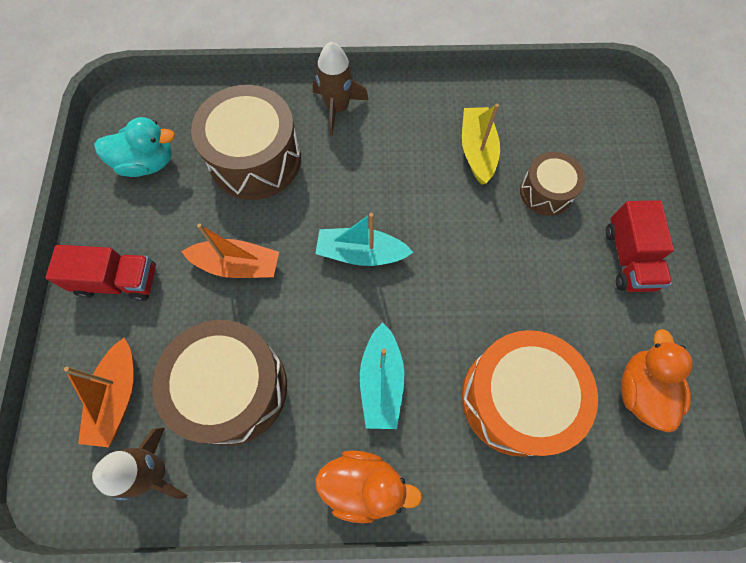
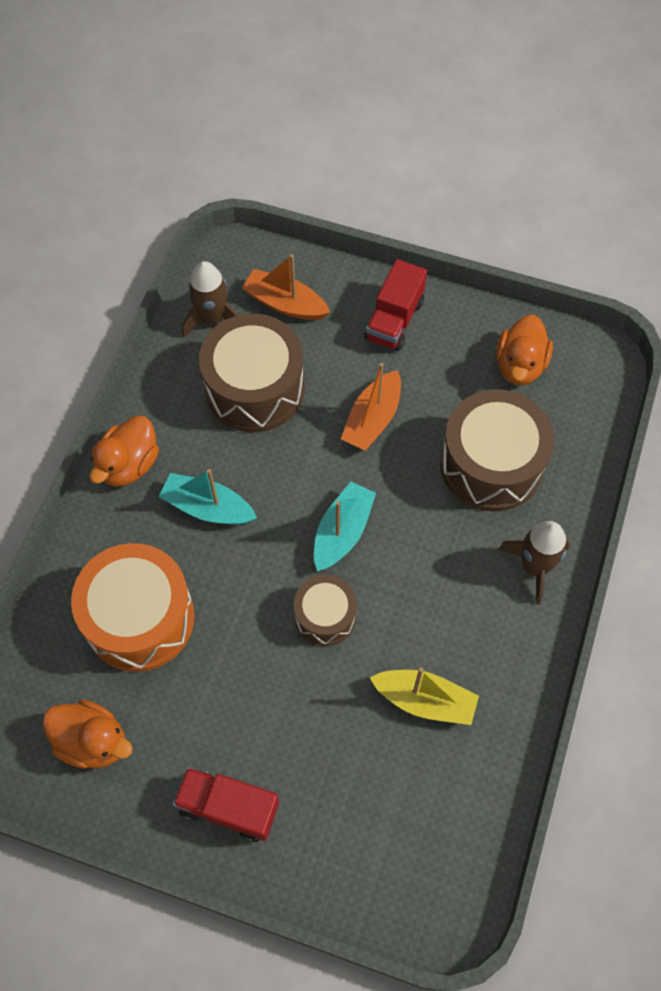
camera: 110 degrees right, 5 degrees down
turquoise duck [94,117,175,177] -> orange duck [496,315,553,385]
brown drum [520,152,585,216] -> brown drum moved to [294,575,357,646]

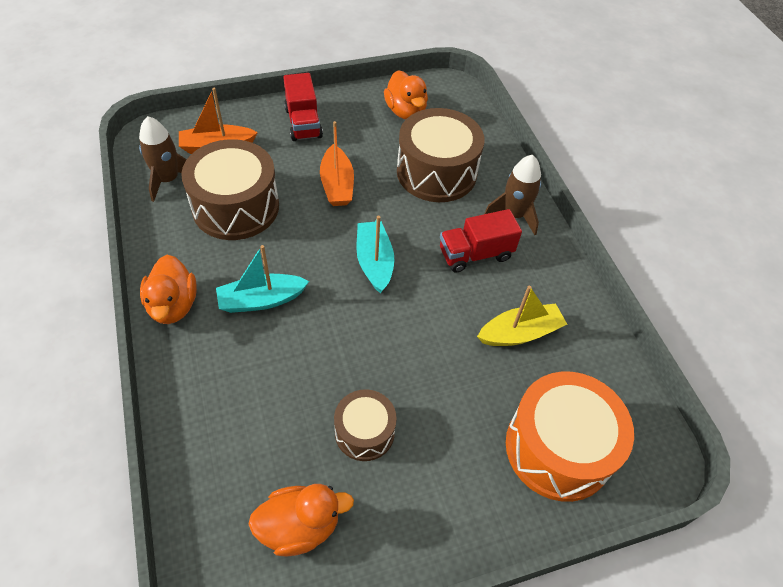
camera: 40 degrees left, 10 degrees down
orange drum [71,543,195,672] -> orange drum moved to [506,372,634,502]
red truck [173,767,279,842] -> red truck moved to [440,209,522,273]
brown drum [294,575,357,646] -> brown drum moved to [334,389,397,461]

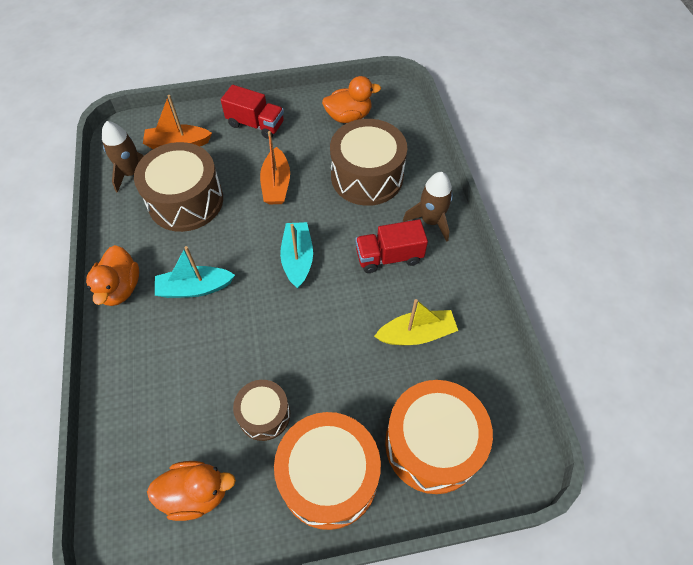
camera: 10 degrees right, 5 degrees up
red truck [283,73,323,141] -> red truck turned 60 degrees counterclockwise [221,85,284,139]
orange duck [384,70,428,120] -> orange duck turned 90 degrees counterclockwise [322,76,381,123]
none -> orange drum [274,412,381,530]

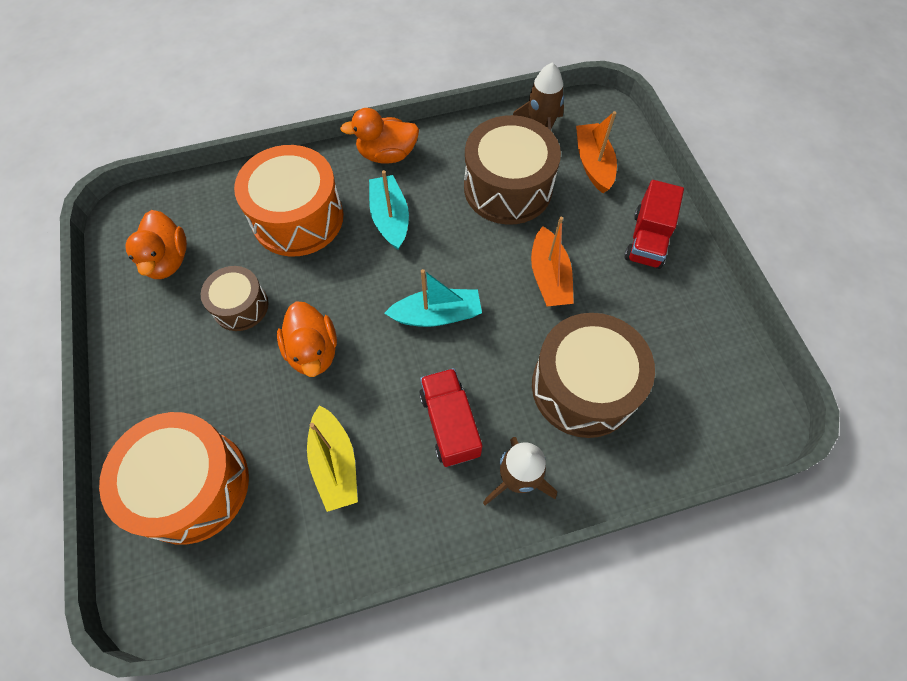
camera: 85 degrees right, 5 degrees up
orange boat [260,131,290,204] -> orange boat turned 90 degrees counterclockwise [531,217,574,306]
orange drum [274,412,381,530] -> orange drum moved to [234,145,343,256]
orange duck [322,76,381,123] -> orange duck moved to [277,301,337,377]

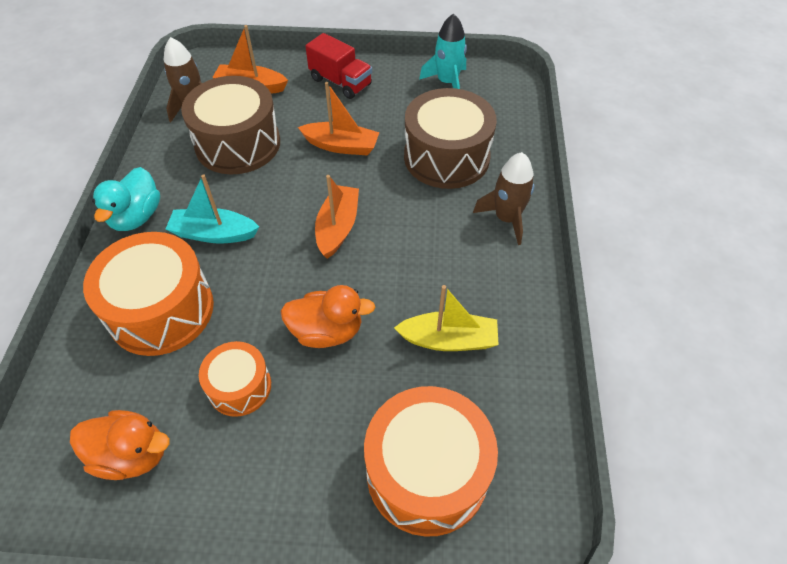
camera: 70 degrees left, 10 degrees down
brown drum [201,266,268,331] -> orange drum [199,341,271,417]
orange duck [340,108,419,163] -> turquoise duck [92,167,160,231]
turquoise boat [384,269,482,327] -> orange boat [315,175,359,259]
red truck [419,368,482,467] -> none
none -> turquoise rocket [419,13,467,89]

